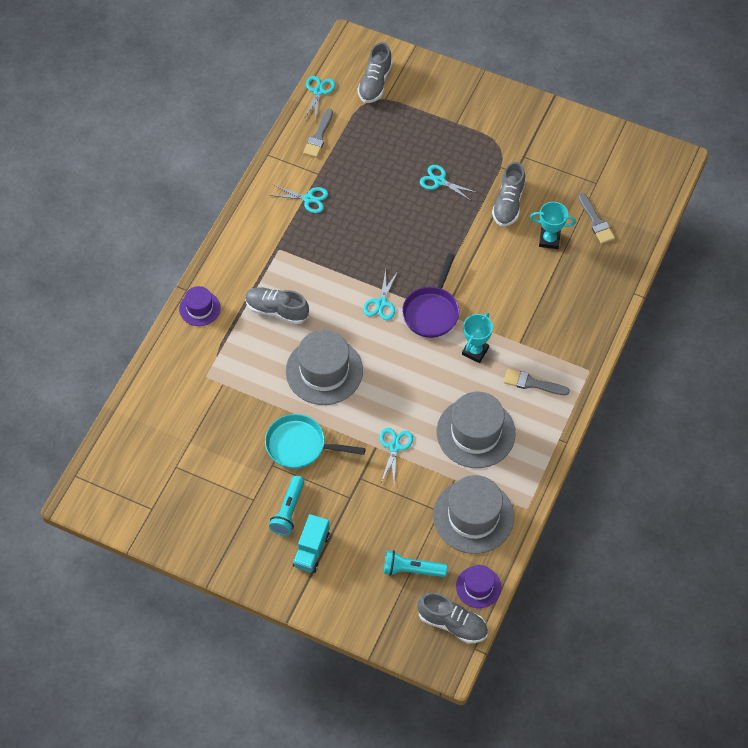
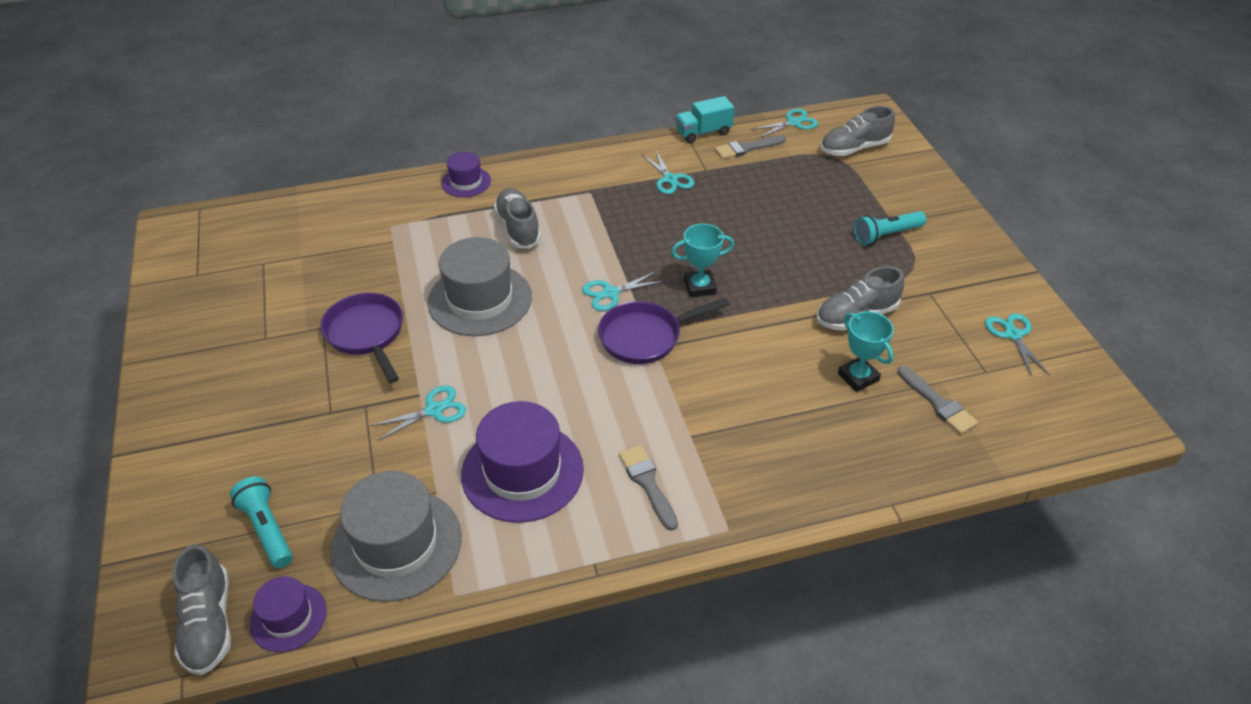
camera: 50 degrees right, 15 degrees down
turquoise pan [265,414,366,469] -> purple pan [321,293,403,383]
turquoise flashlight [269,475,304,536] -> turquoise flashlight moved to [854,211,926,245]
turquoise truck [293,514,330,573] -> turquoise truck moved to [675,96,734,143]
turquoise scissors [420,165,478,201] -> turquoise scissors moved to [985,313,1050,377]
grey hat [437,392,516,468] -> purple hat [461,401,584,523]
turquoise trophy [462,313,493,363] -> turquoise trophy moved to [671,224,734,297]
grey brush [578,193,615,244] -> grey brush turned 60 degrees counterclockwise [897,366,978,434]

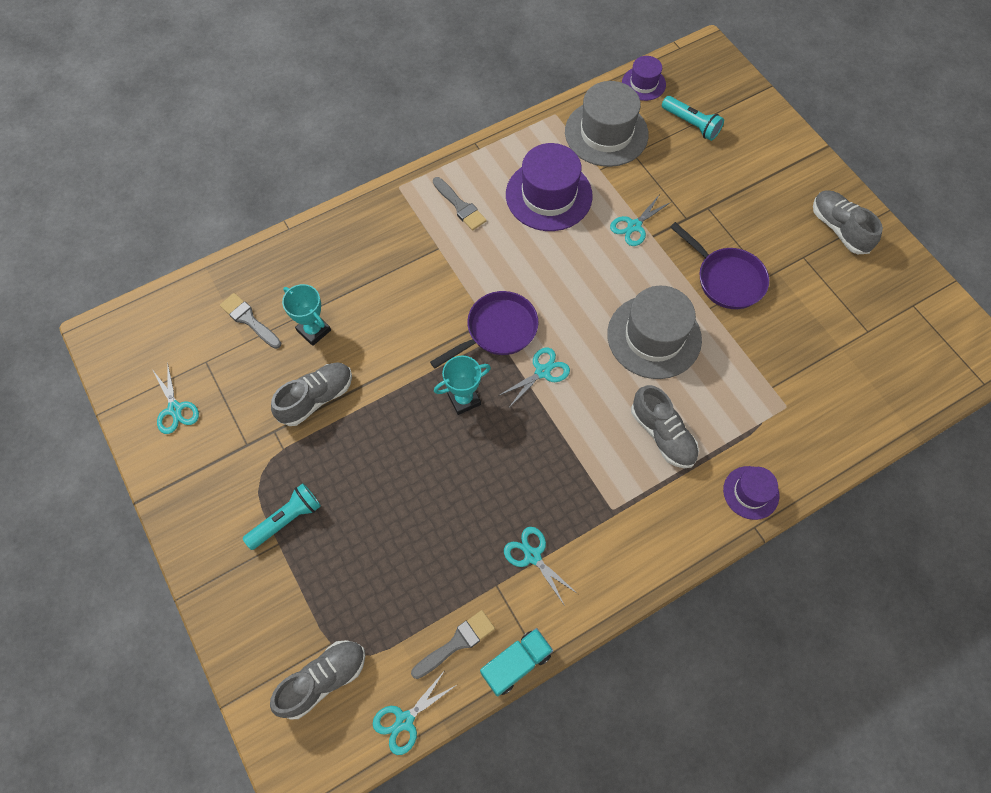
camera: 165 degrees right, 20 degrees up
grey shoe [172,545,231,675] -> grey shoe moved to [813,190,883,254]

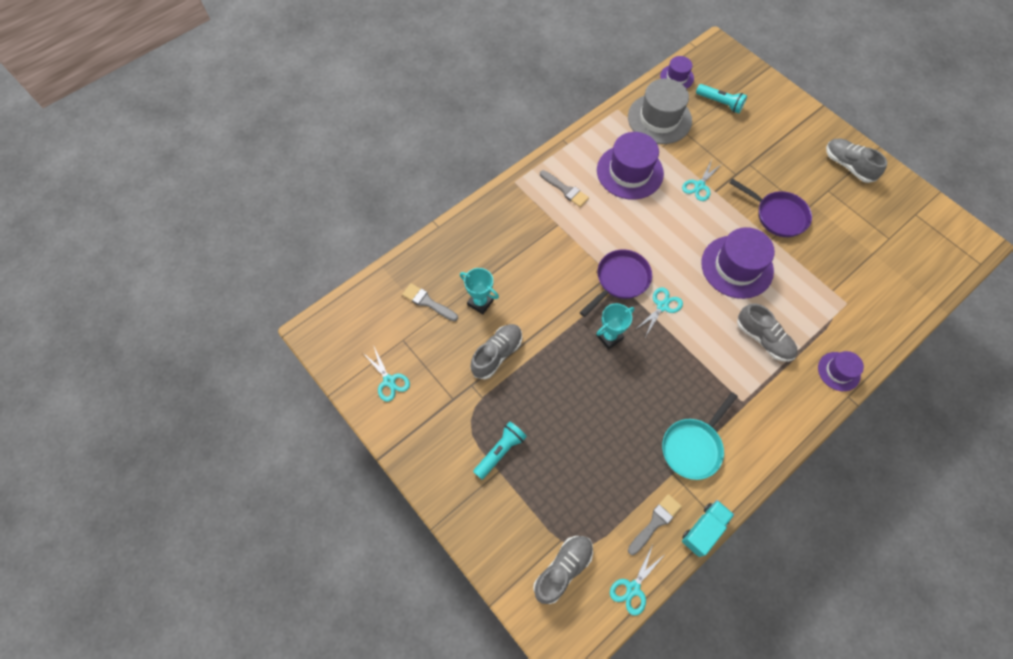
camera: 10 degrees left, 0 degrees up
turquoise scissors [504,527,578,606] -> turquoise pan [662,392,738,480]
grey hat [607,286,702,379] -> purple hat [701,227,775,299]

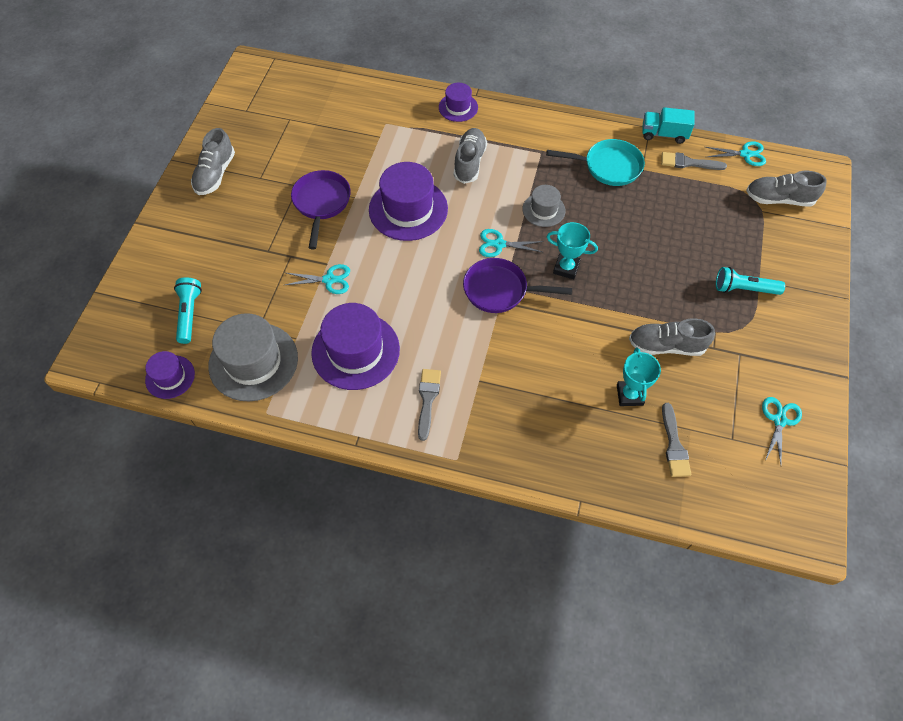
camera: 125 degrees left, 5 degrees down
none -> grey hat [522,185,566,227]

